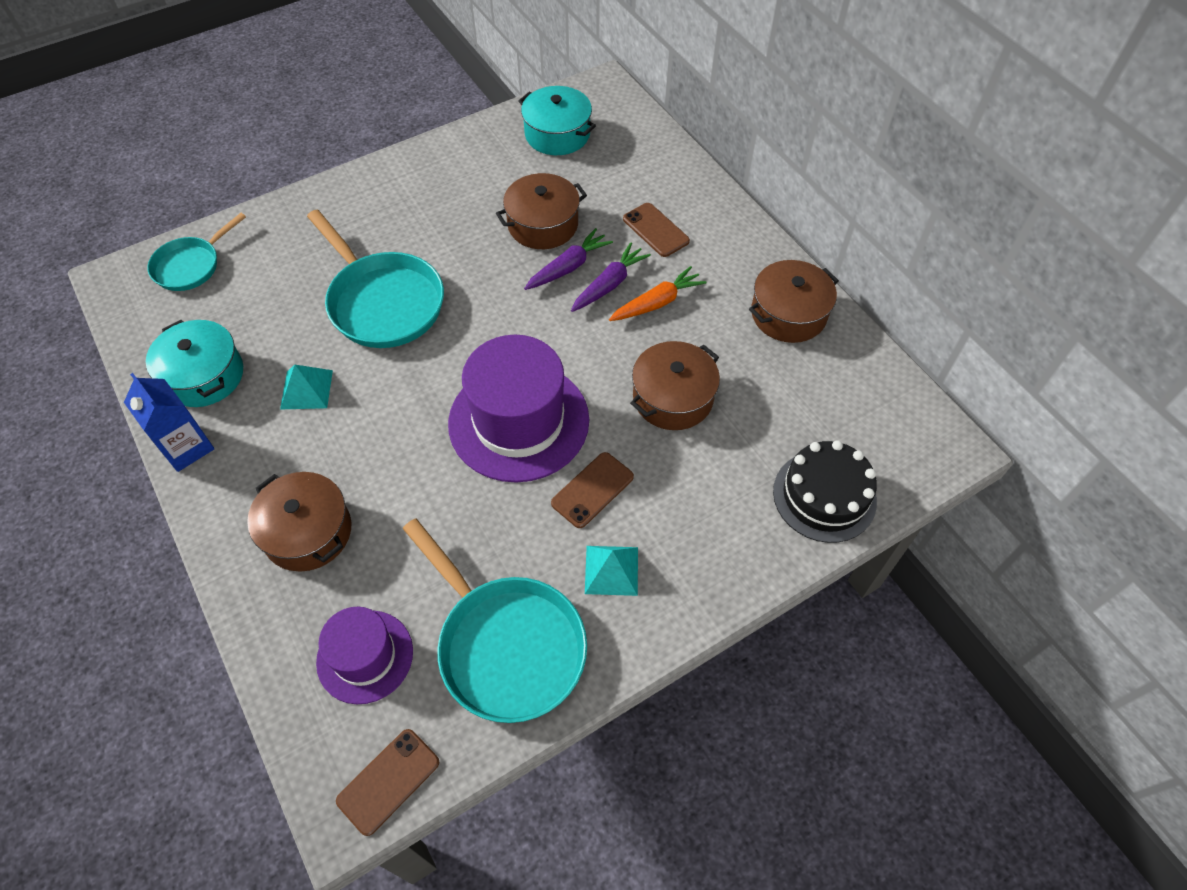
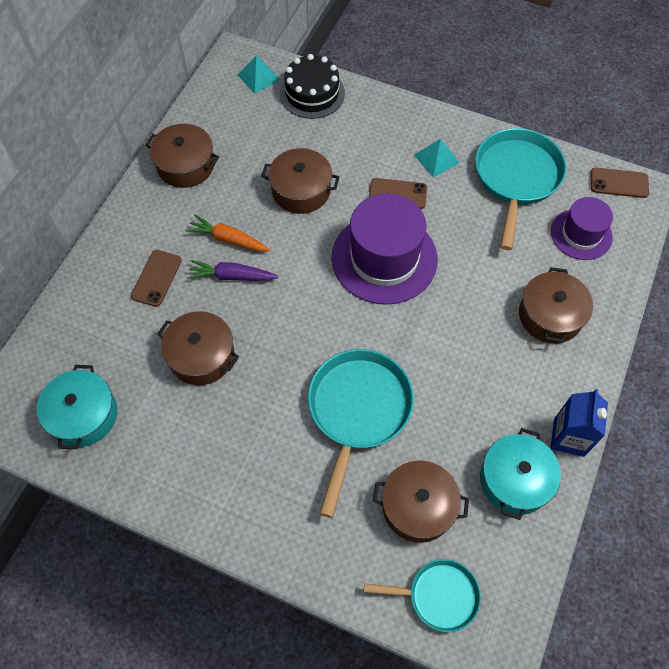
camera: 125 degrees left, 5 degrees up
turquoise pyramid [280,365,333,410] -> turquoise pyramid moved to [238,56,280,94]
purple carrot [524,228,613,290] -> none
none -> brown pot [373,460,469,543]

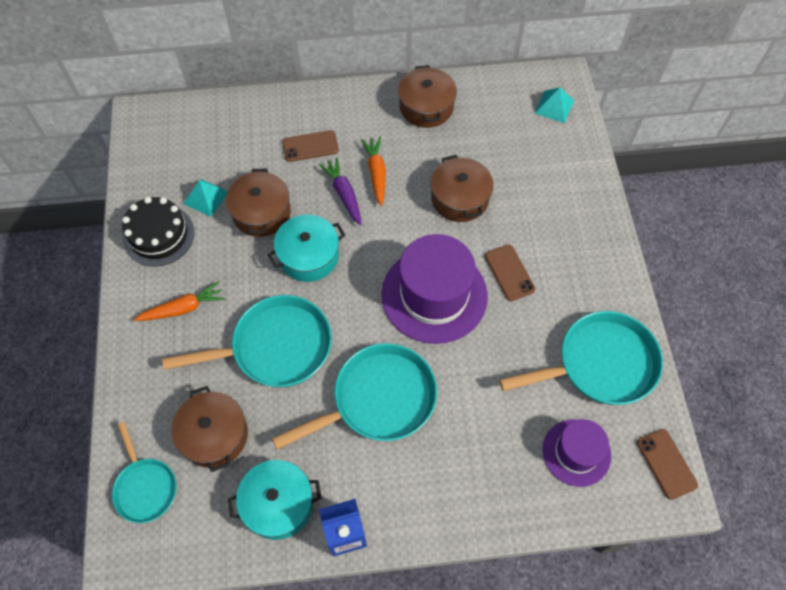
camera: 60 degrees right, 0 degrees up
turquoise pot [37,365,117,449] -> turquoise pot moved to [268,215,345,282]
black cake [280,54,345,119] -> black cake moved to [122,197,195,267]
turquoise pyramid [414,139,460,177] -> turquoise pyramid moved to [183,179,228,217]
brown pot [519,267,593,343] -> none
none -> orange carrot [134,281,225,321]
none -> turquoise pan [272,343,437,450]

